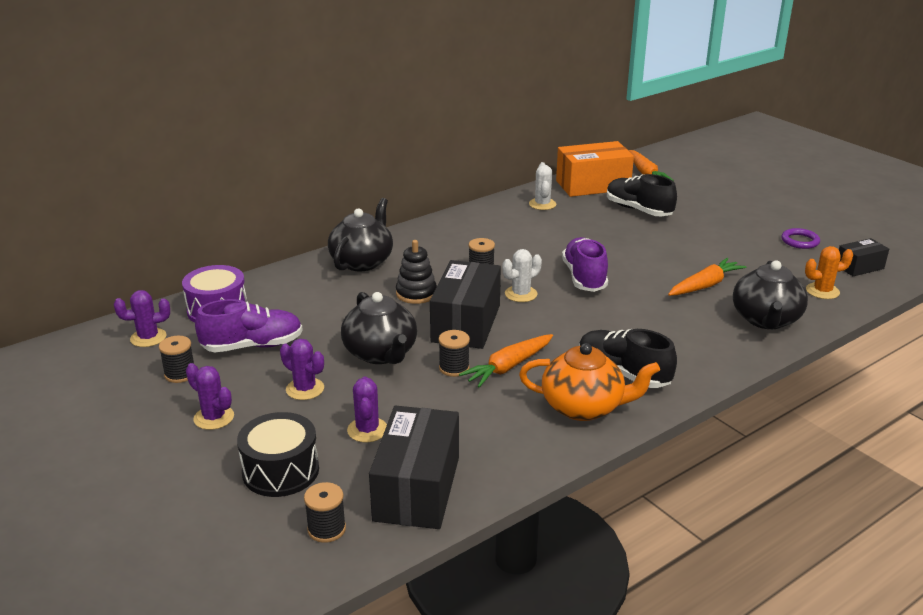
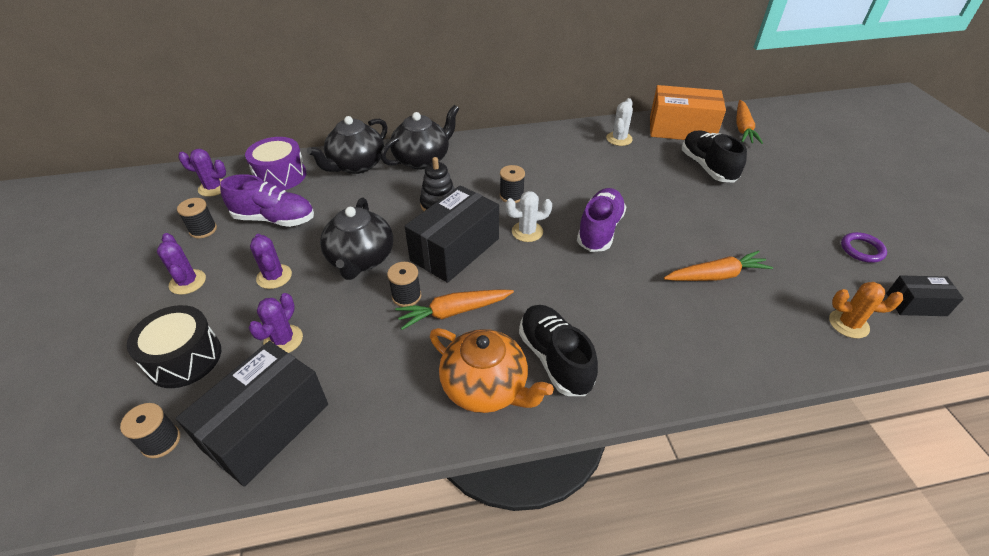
camera: 25 degrees right, 15 degrees up
black teapot [733,260,808,330] -> black teapot moved to [307,116,387,174]

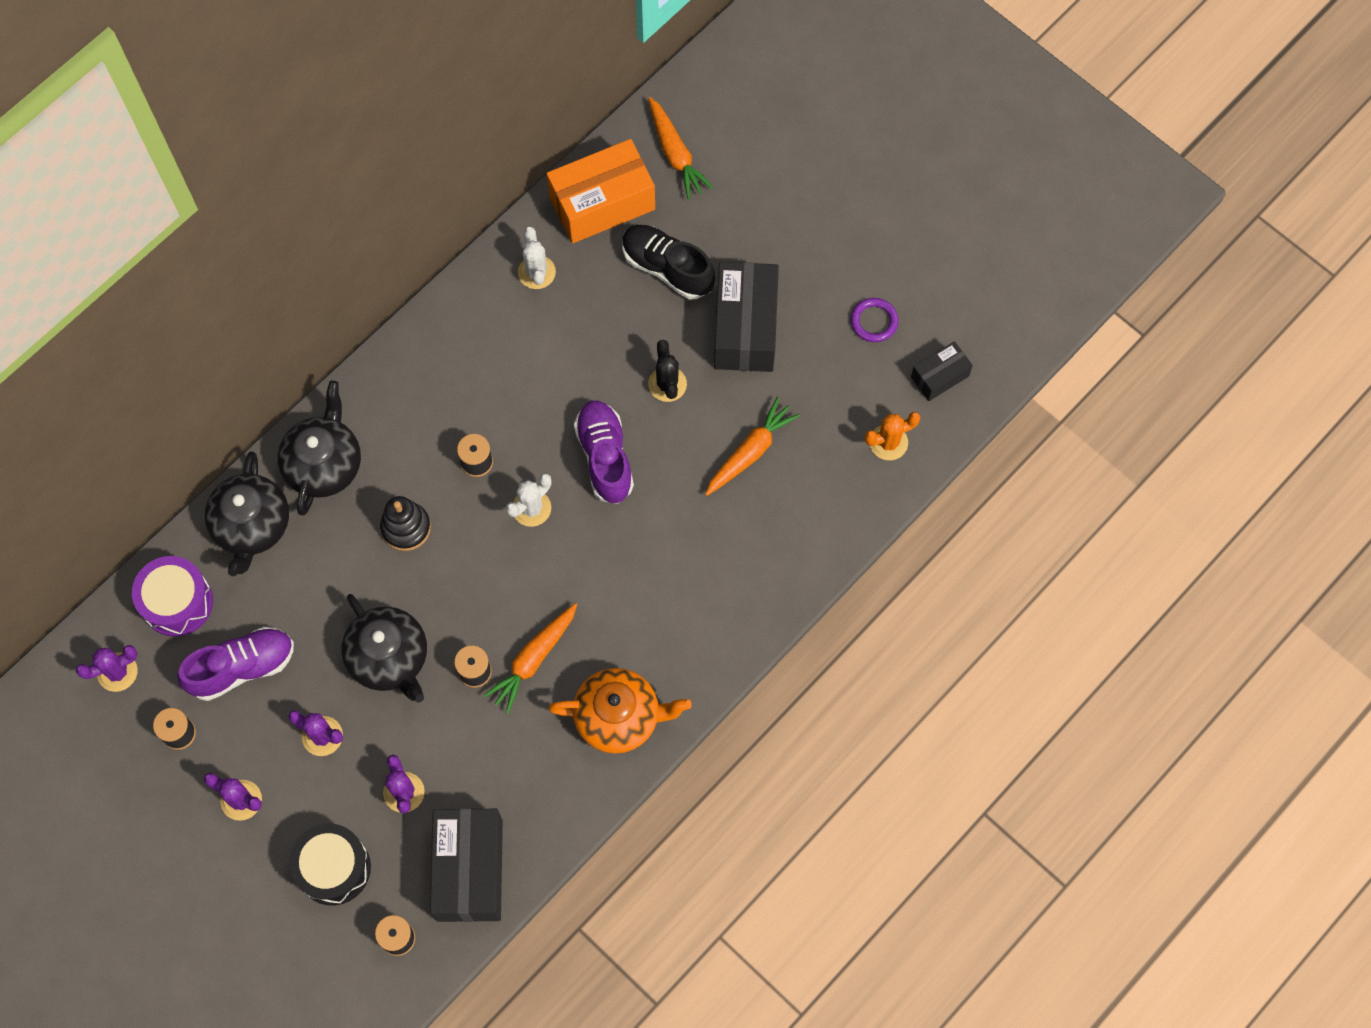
camera: 35 degrees left, 25 degrees up
black box [405,185,499,283] -> black box moved to [714,262,779,372]
black shoe [519,305,598,396] -> none
none -> black cactus [648,340,687,402]

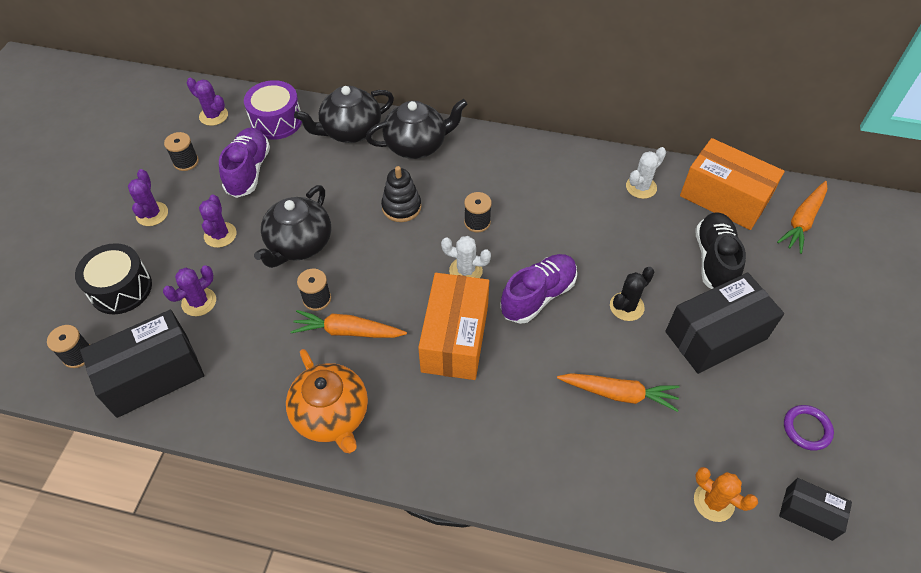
camera: 60 degrees right, 15 degrees down
purple shoe [178,627,294,701] -> purple shoe turned 120 degrees counterclockwise [219,127,270,198]
none -> orange box [418,273,489,380]

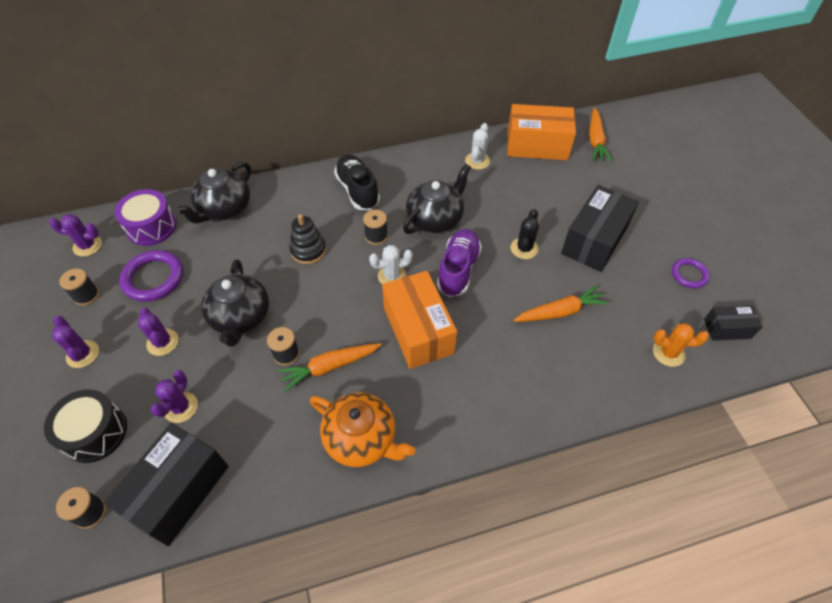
camera: 30 degrees left, 0 degrees up
purple shoe [219,127,270,198] -> purple ring [119,250,183,302]
black teapot [366,99,468,159] -> black teapot moved to [403,164,471,234]
black shoe [696,212,746,289] -> black shoe moved to [334,154,380,210]

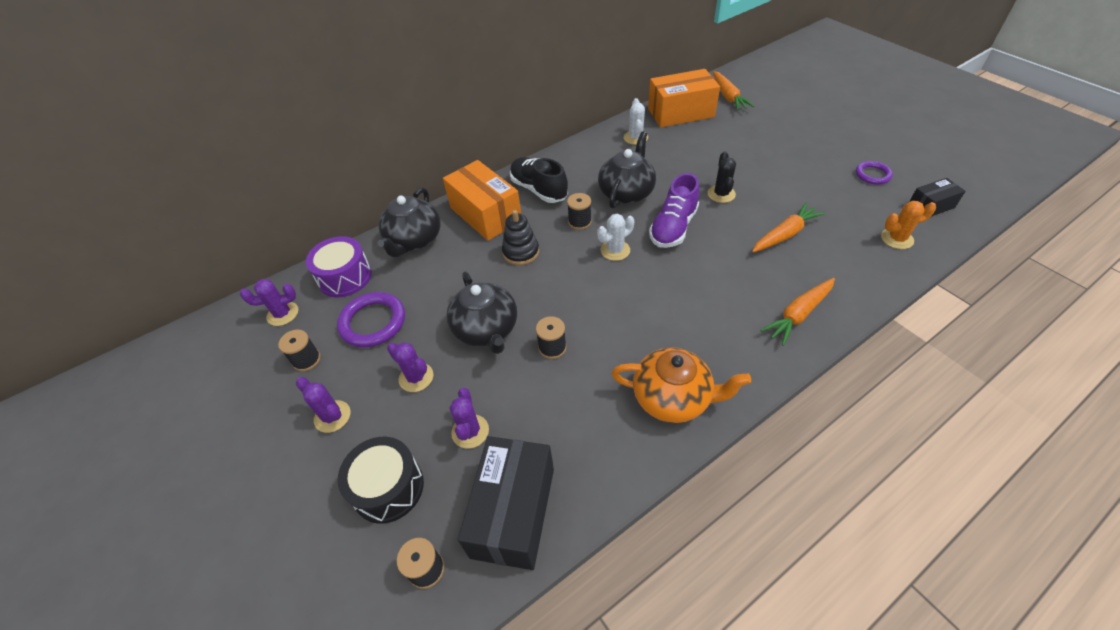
camera: 15 degrees left, 5 degrees down
orange carrot [278,343,382,392] -> orange carrot moved to [761,278,835,346]
orange box [382,271,457,369] -> orange box moved to [443,160,521,241]
purple shoe [437,229,482,297] -> purple shoe turned 150 degrees counterclockwise [649,173,699,248]
black box [561,185,639,272] -> none

